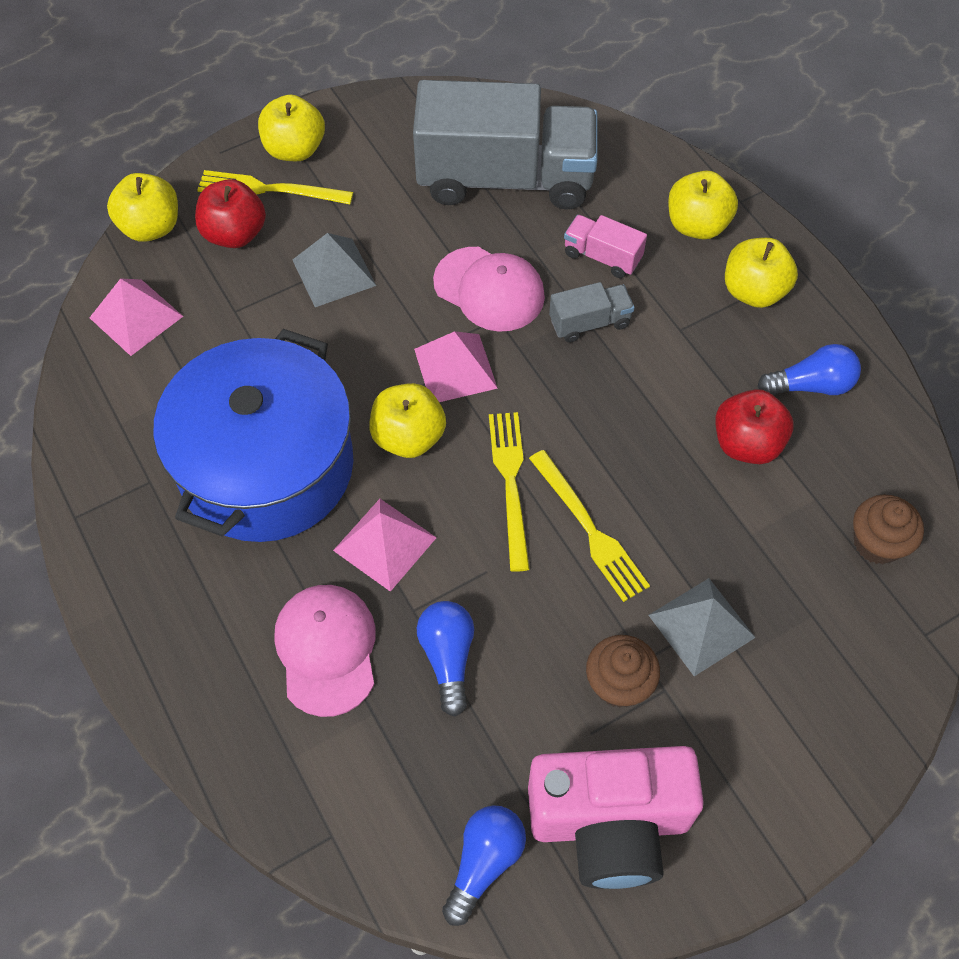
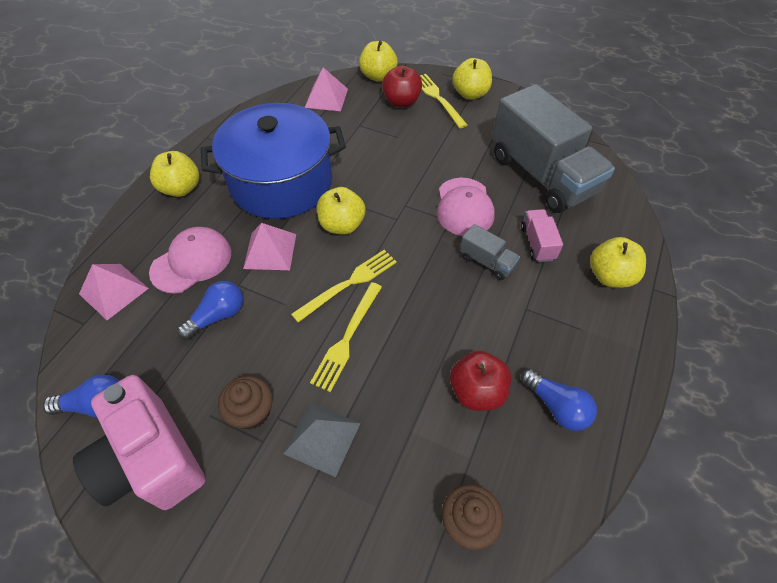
camera: 55 degrees right, 5 degrees down
grey pyramid [293,233,376,307] -> none
pink pyramid [414,331,498,402] -> pink pyramid moved to [79,264,149,320]
yellow apple [725,238,798,308] -> yellow apple moved to [150,151,199,197]

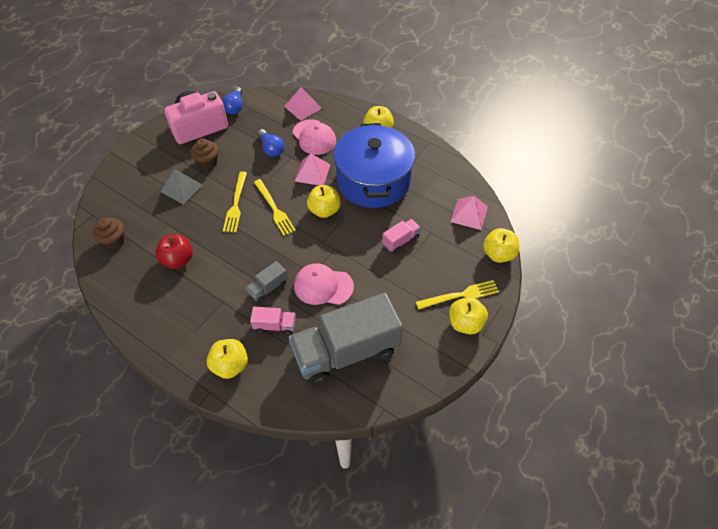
camera: 100 degrees right, 0 degrees up
yellow fork [310,282,382,392] -> yellow fork turned 120 degrees counterclockwise [223,171,247,232]
red apple [382,66,422,107] -> none
blue light bulb [521,368,597,431] -> none
none -> pink truck [382,219,421,253]

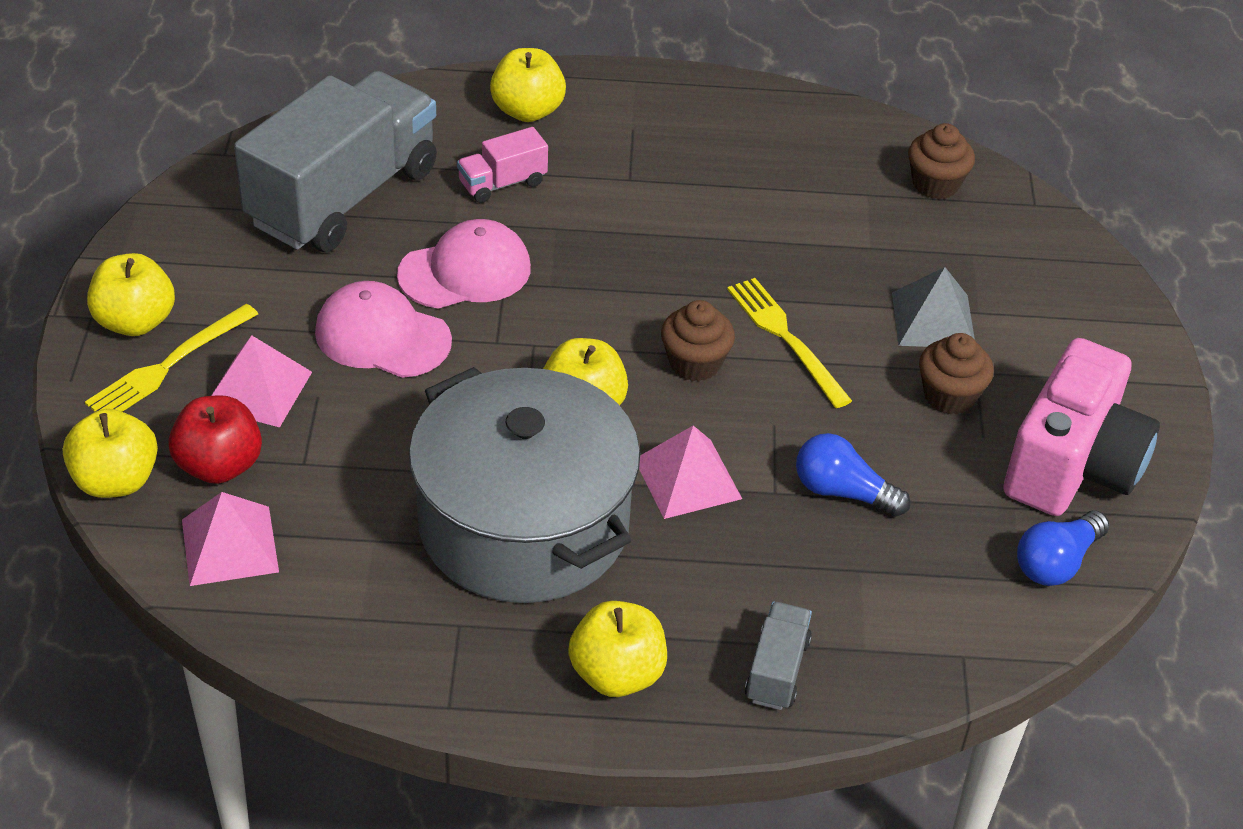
camera: 145 degrees right, 10 degrees down
red apple [155,234,193,269] -> red apple moved to [168,395,262,484]
blue light bulb [222,87,243,114] -> blue light bulb turned 105 degrees counterclockwise [1017,511,1110,586]
grey truck [245,261,288,303] -> grey truck moved to [745,602,812,710]
yellow fork [254,179,296,236] -> brown cupcake [661,300,735,381]
pink pyramid [284,88,322,121] -> pink pyramid moved to [211,335,312,427]
pink cap [293,119,336,155] -> pink cap moved to [315,281,452,378]
blue pot [333,123,415,208] -> grey pot [409,367,640,603]
pink truck [382,219,421,253] -> none

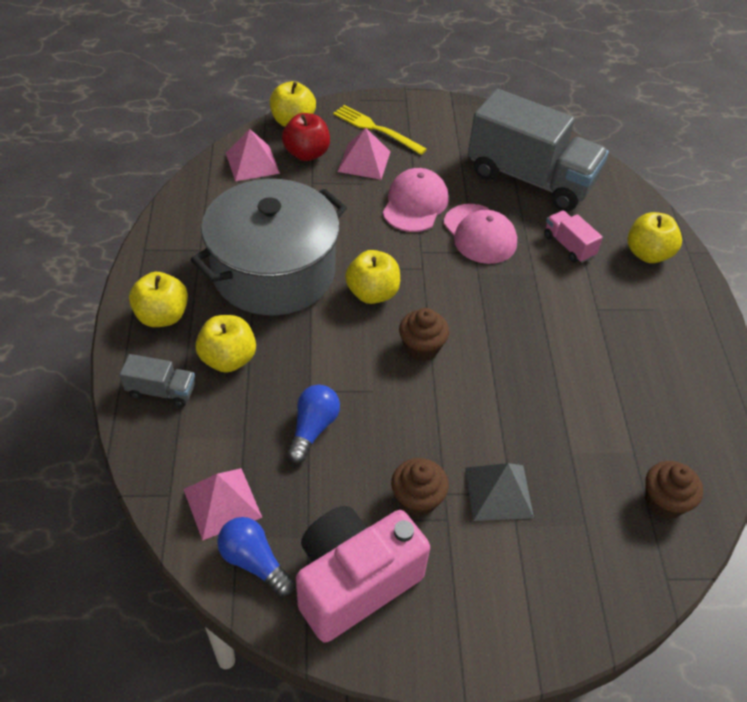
camera: 85 degrees right, 5 degrees up
yellow apple [87,253,175,336] -> yellow apple moved to [196,315,256,373]
pink pyramid [639,426,742,519] -> pink pyramid moved to [183,468,262,541]
yellow fork [727,278,852,408] -> none
pink camera [1003,338,1160,516] -> pink camera turned 120 degrees clockwise [296,506,430,643]

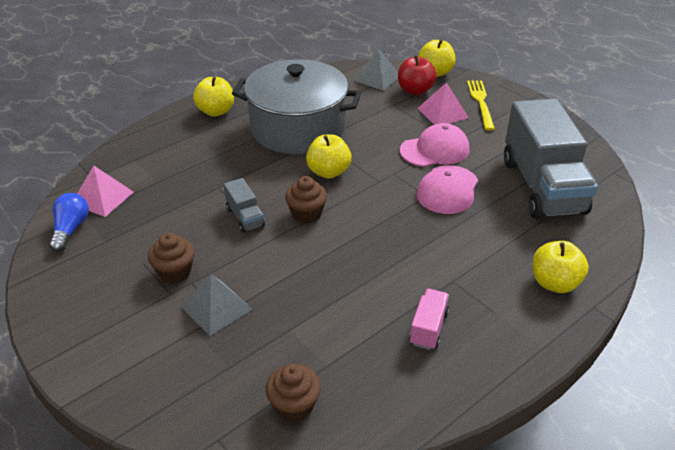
camera: 55 degrees right, 10 degrees down
grey truck [120,354,195,407] -> grey truck moved to [224,178,265,233]
yellow apple [196,315,256,373] -> none
pink pyramid [226,129,280,181] -> grey pyramid [353,48,398,90]
blue light bulb [287,385,340,463] -> none
pink camera [296,506,430,643] -> none
pink truck [544,210,603,263] -> pink truck moved to [409,289,449,350]

